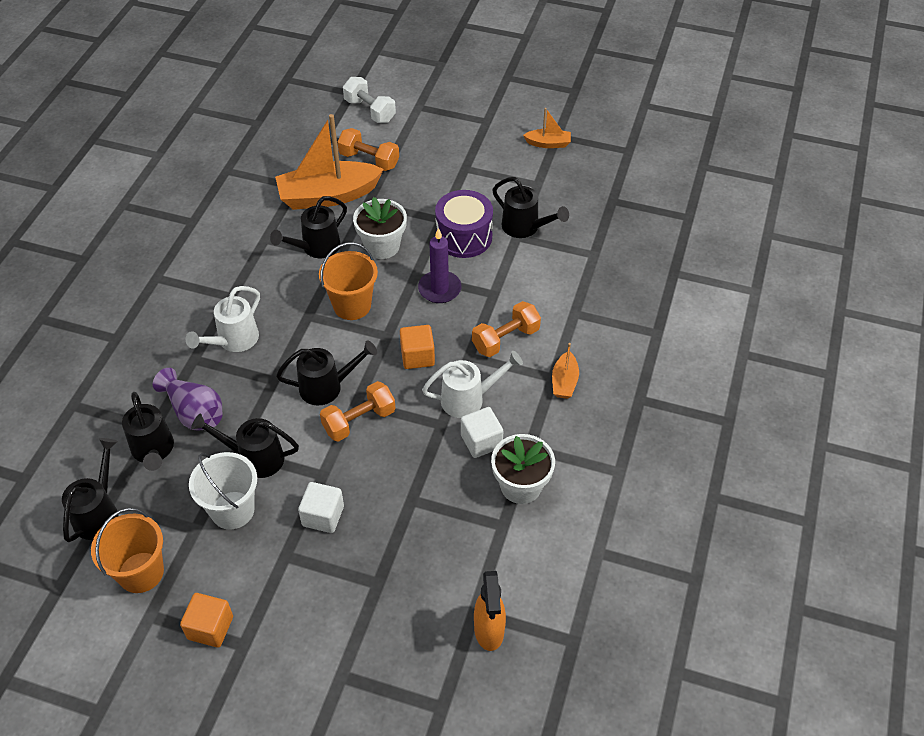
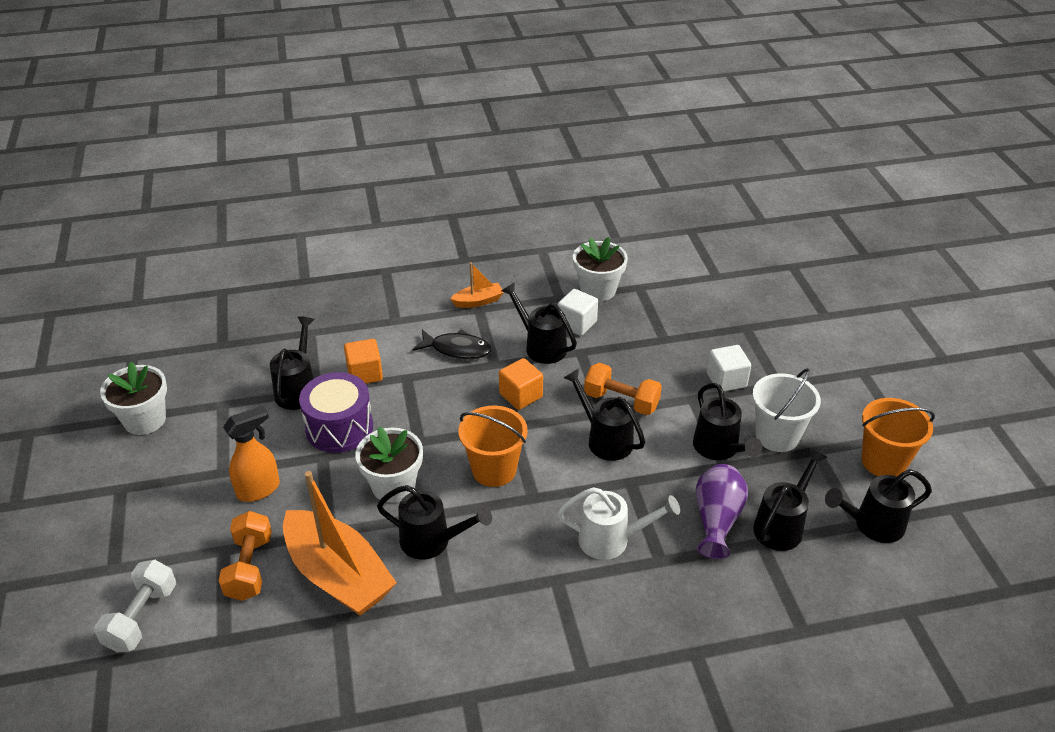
camera: 120 degrees left, 10 degrees down
orange cube [180,593,233,648] -> orange cube moved to [344,339,383,384]
purple candle [418,228,461,303] -> none
white watering can [422,351,523,418] -> black watering can [502,282,577,364]
orange dumbbell [472,301,541,357] -> black fish [413,329,492,359]
orange spray bottle [474,571,506,651] -> orange spray bottle moved to [223,406,280,502]
orange boat [523,108,571,148] -> white flower pot [100,362,167,435]

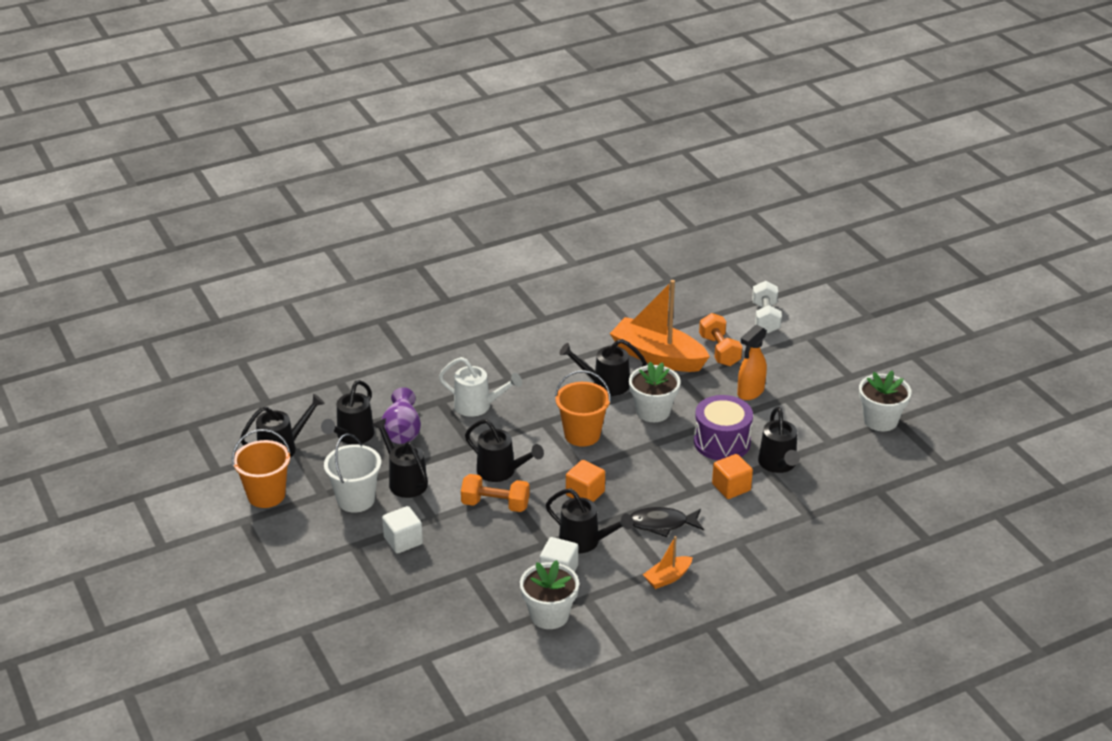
camera: 165 degrees right, 5 degrees down
white watering can [557,487,680,560] -> white watering can turned 150 degrees counterclockwise [439,357,522,417]

